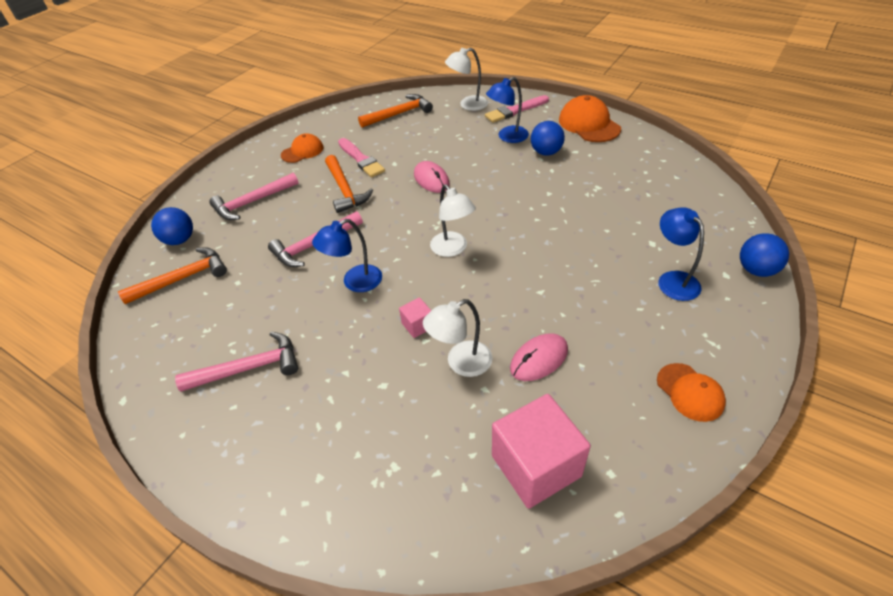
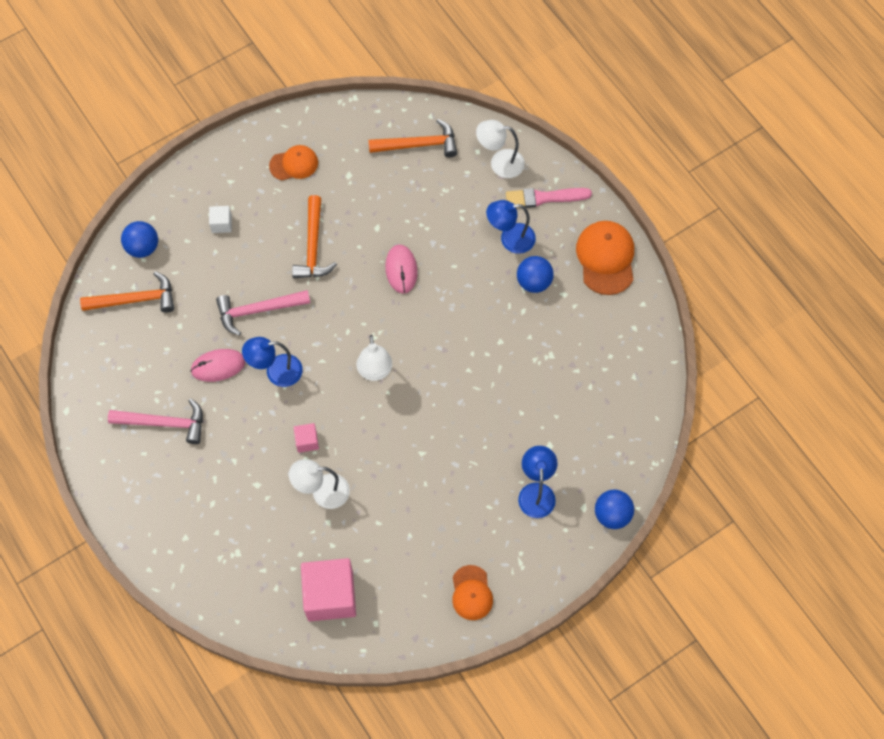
camera: 20 degrees right, 20 degrees up
pink hammer [209,173,299,220] -> white cube [209,206,232,233]
pink brush [338,138,385,177] -> none
pink mouse [510,333,568,381] -> pink mouse moved to [190,349,246,382]

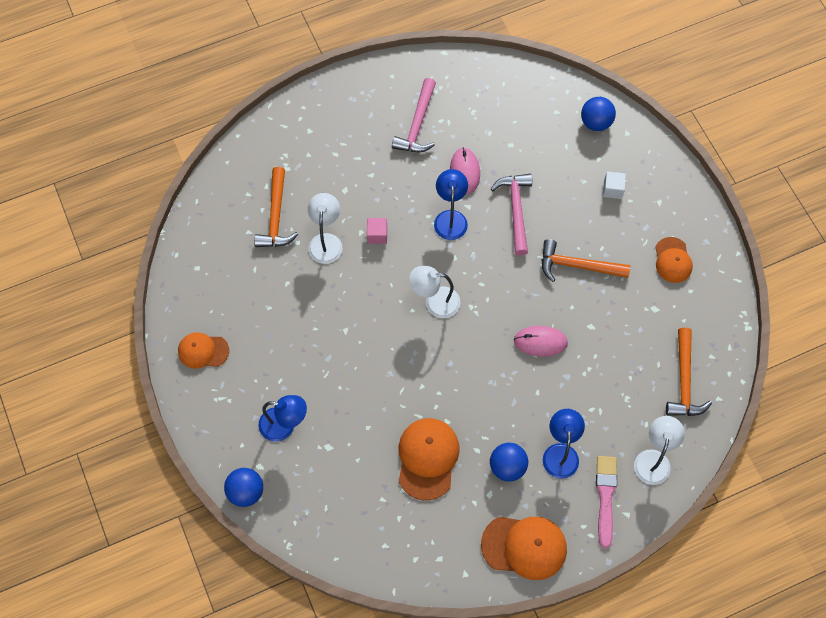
camera: 100 degrees right, 0 degrees up
orange hammer [80,271,174,313] -> orange hammer moved to [254,167,298,247]
pink cube [301,558,356,621] -> none
none -> orange cap [399,418,460,500]

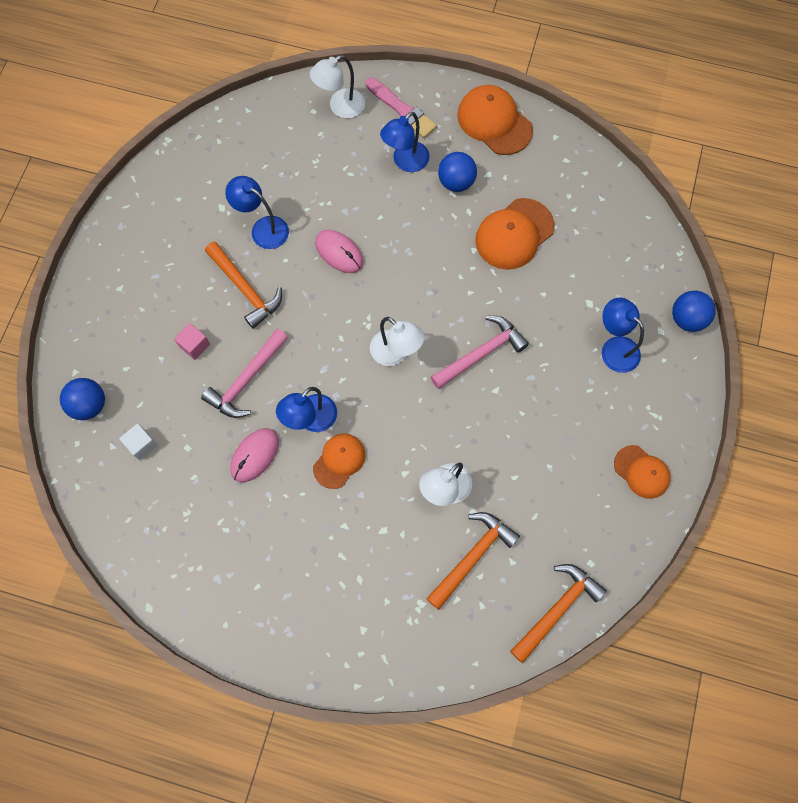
camera: 140 degrees left, 5 degrees up
pink cube [367,218,387,244] -> pink cube moved to [174,323,210,360]
pink hammer [392,78,436,152] -> pink hammer moved to [431,316,529,389]
pink brush [596,456,617,548] -> pink brush turned 90 degrees counterclockwise [366,77,437,138]
white cube [603,172,626,199] -> white cube moved to [119,423,158,460]
orange cap [655,237,693,283] -> orange cap moved to [313,434,365,489]
orange hammer [666,328,712,416] -> orange hammer moved to [510,564,607,663]
none -> blue lamp [225,176,289,249]

